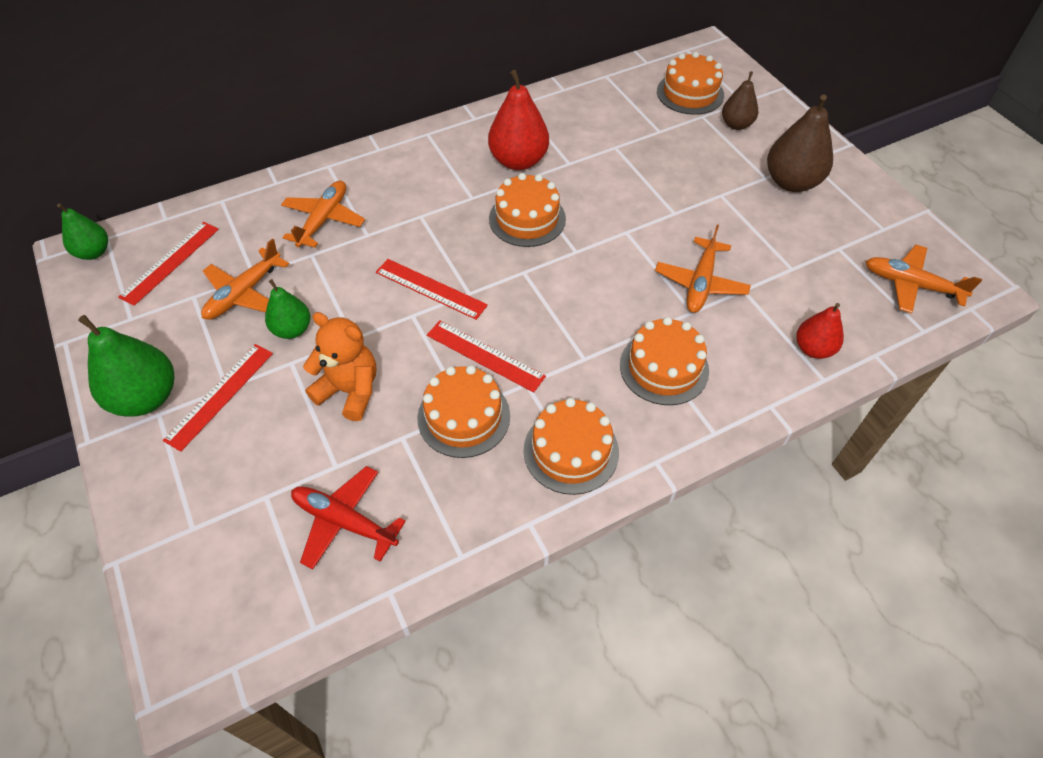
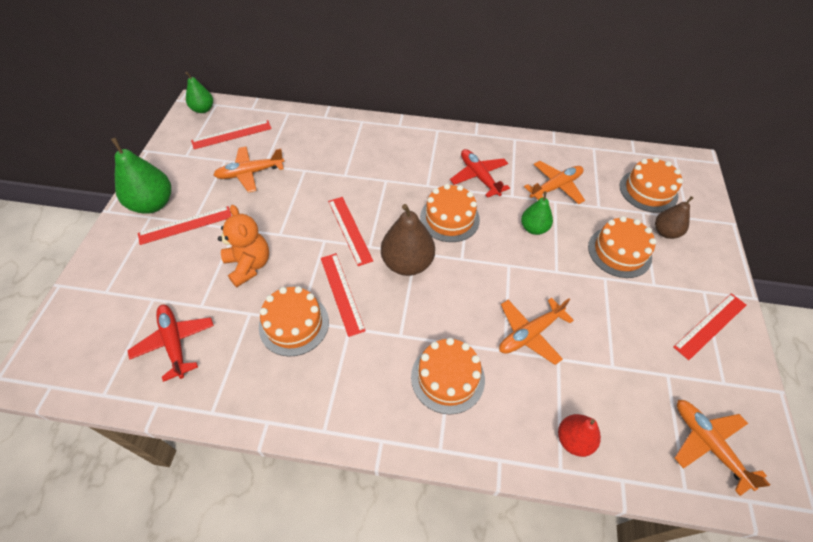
camera: 35 degrees right, 0 degrees up
green pear [265,279,310,339] -> green pear moved to [521,192,553,235]
orange plane [281,181,365,248] -> orange plane moved to [524,161,585,204]
red pear [488,70,549,170] -> red plane [450,149,510,198]
orange cake [523,398,619,495] -> orange cake moved to [588,216,656,278]
brown pear [767,95,833,192] -> brown pear moved to [381,204,435,276]
none -> red ruler [673,293,746,360]

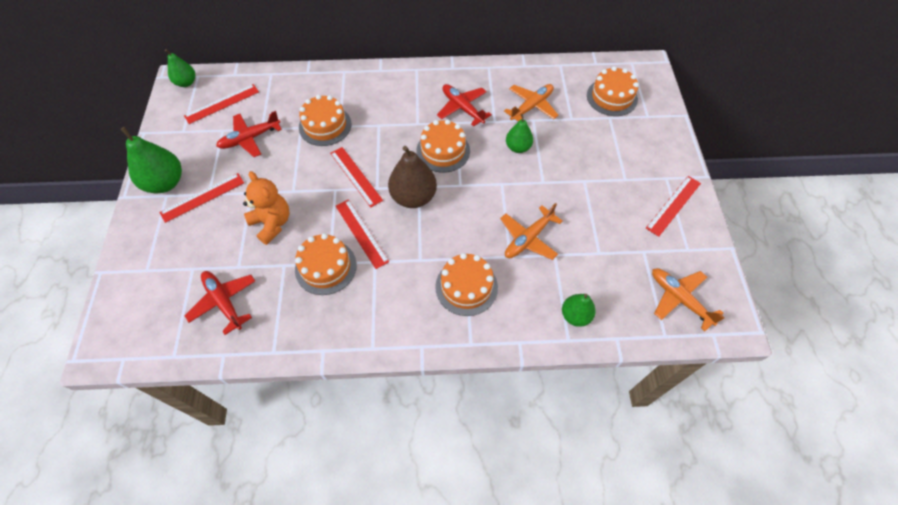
camera: 10 degrees left, 5 degrees up
orange plane [213,146,284,193] -> red plane [216,111,282,157]
red pear [558,414,601,457] -> green pear [562,294,596,327]
orange cake [588,216,656,278] -> orange cake moved to [299,95,351,146]
brown pear [655,196,693,239] -> none

